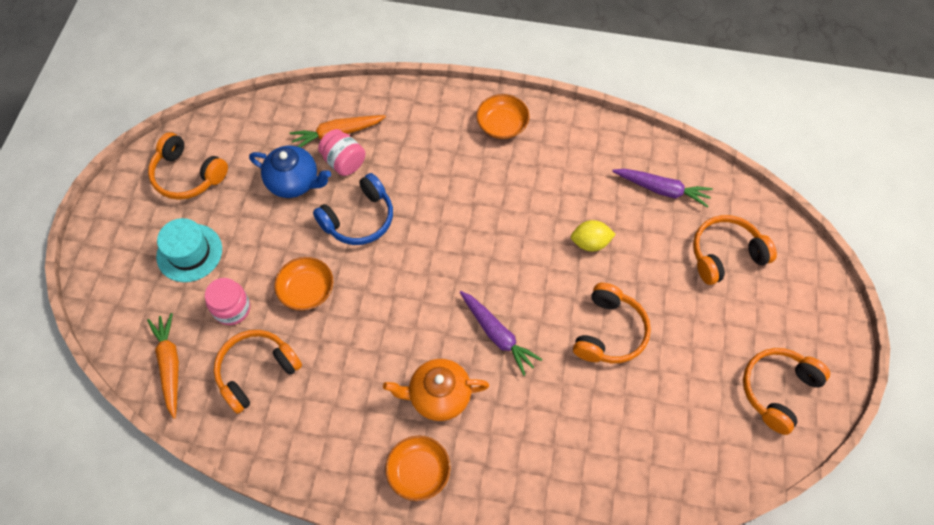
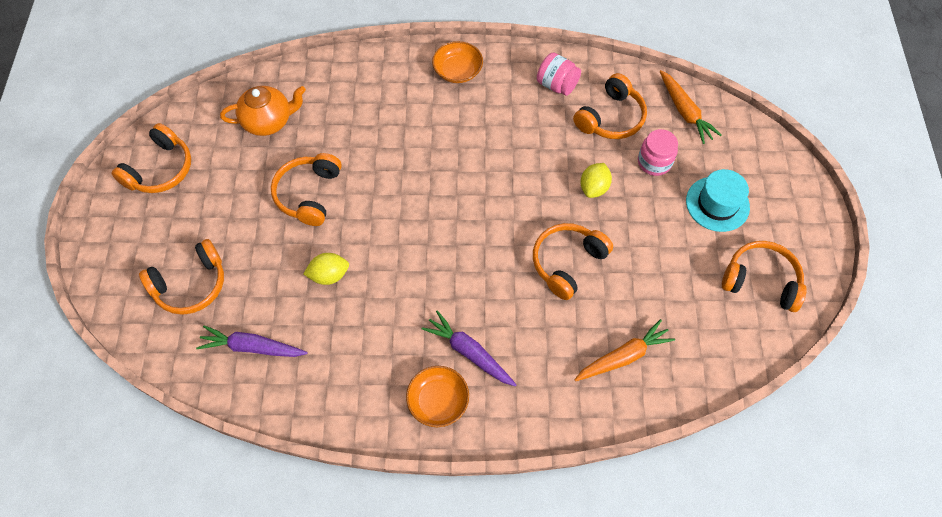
camera: 170 degrees right, 0 degrees up
blue teapot [249,146,331,198] -> none
orange bowl [274,257,333,311] -> yellow lemon [580,163,612,198]
blue headphones [313,173,393,245] -> orange headphones [533,223,613,300]
pink jar [318,129,365,176] -> pink jar moved to [537,52,581,96]
orange teapot [383,359,489,421] -> orange teapot moved to [220,86,306,136]
purple carrot [460,291,543,376] -> purple carrot moved to [422,310,517,386]

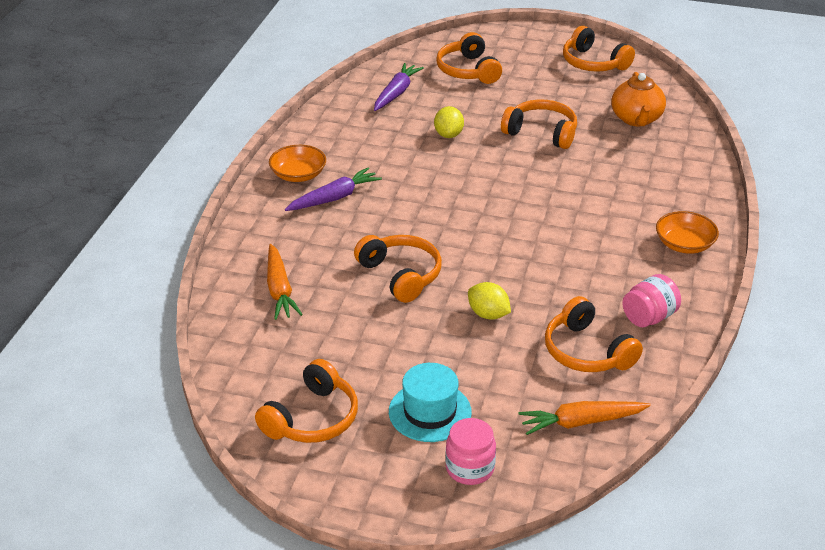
camera: 105 degrees right, 25 degrees down
pink jar [638,129,678,176] -> pink jar moved to [445,418,496,485]

